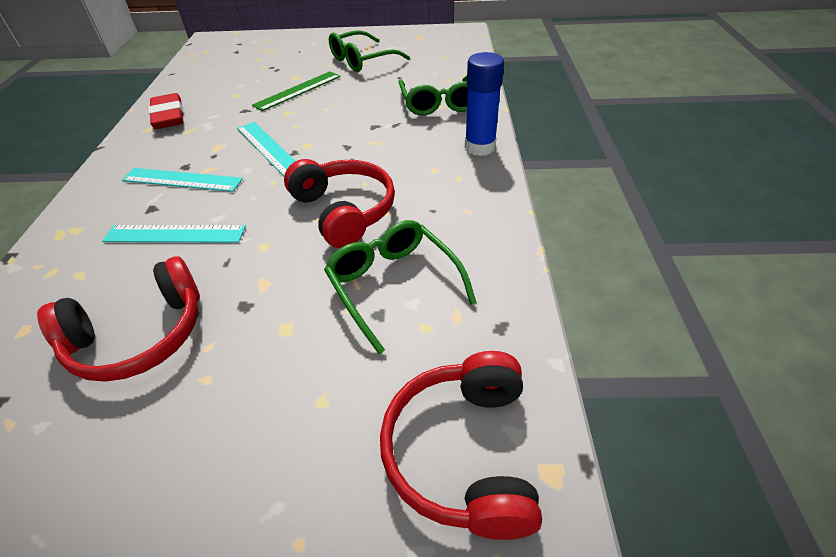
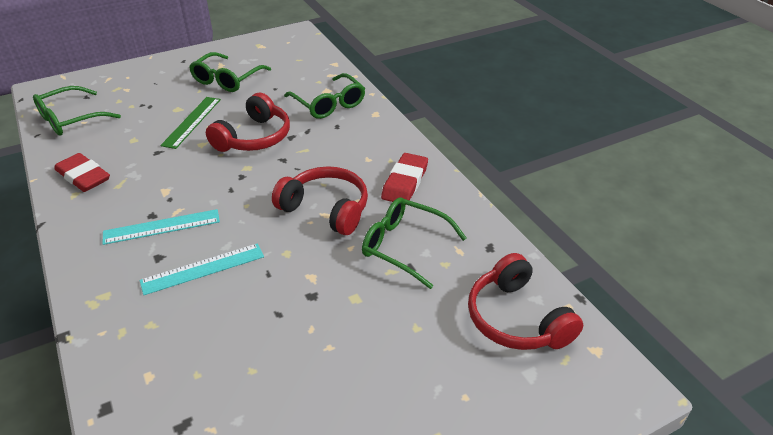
camera: 30 degrees left, 5 degrees down
red headphones [37,257,200,381] -> red headphones moved to [206,93,290,152]
turquoise ruler [237,122,295,176] -> none
blue glue stick [465,52,504,156] -> none
none -> green glasses [33,86,121,136]
none -> red eraser [381,153,428,202]

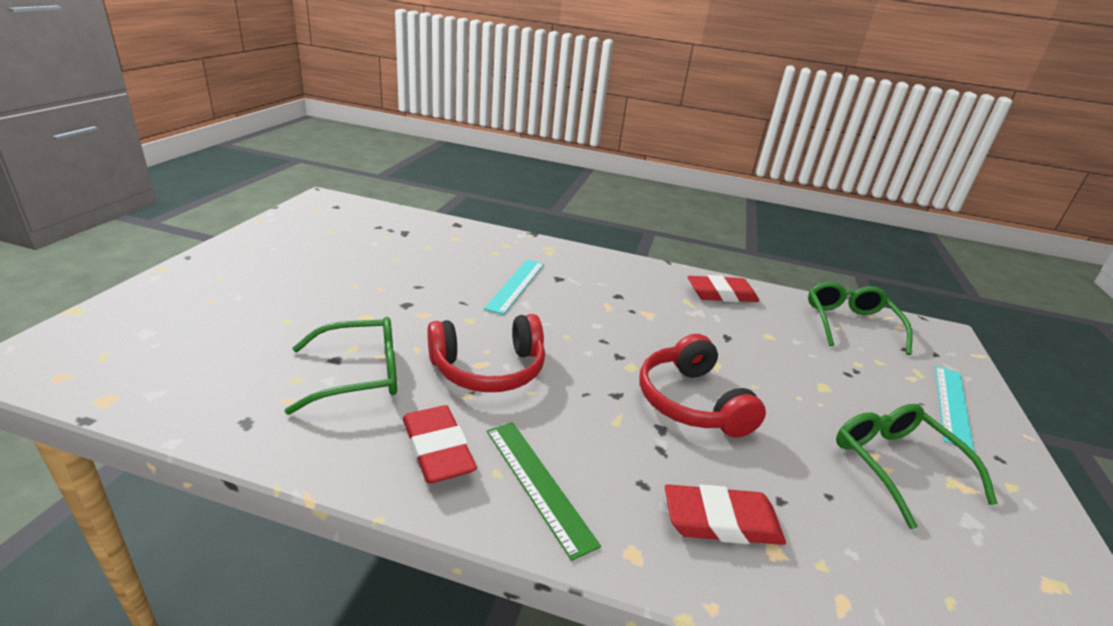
camera: 130 degrees right, 10 degrees down
turquoise ruler [102,209,220,245] -> turquoise ruler moved to [935,366,974,451]
green ruler [160,97,221,149] -> green ruler moved to [487,422,601,561]
green glasses [284,73,365,119] -> red eraser [665,484,786,545]
red headphones [468,253,583,350] -> none

